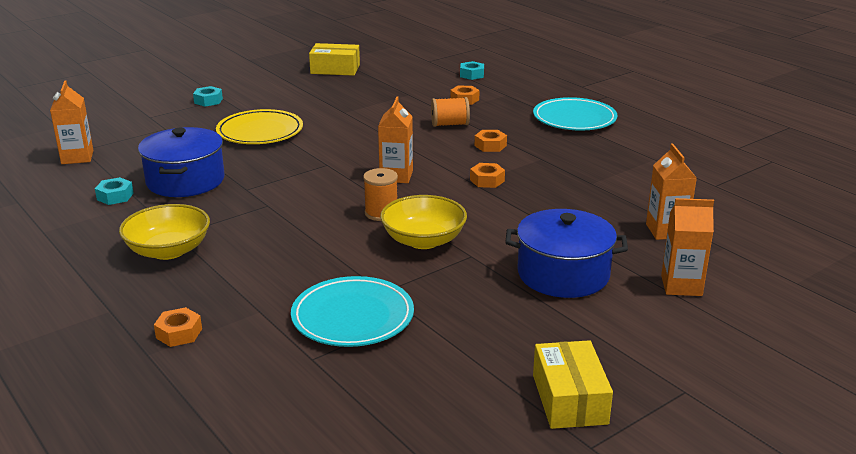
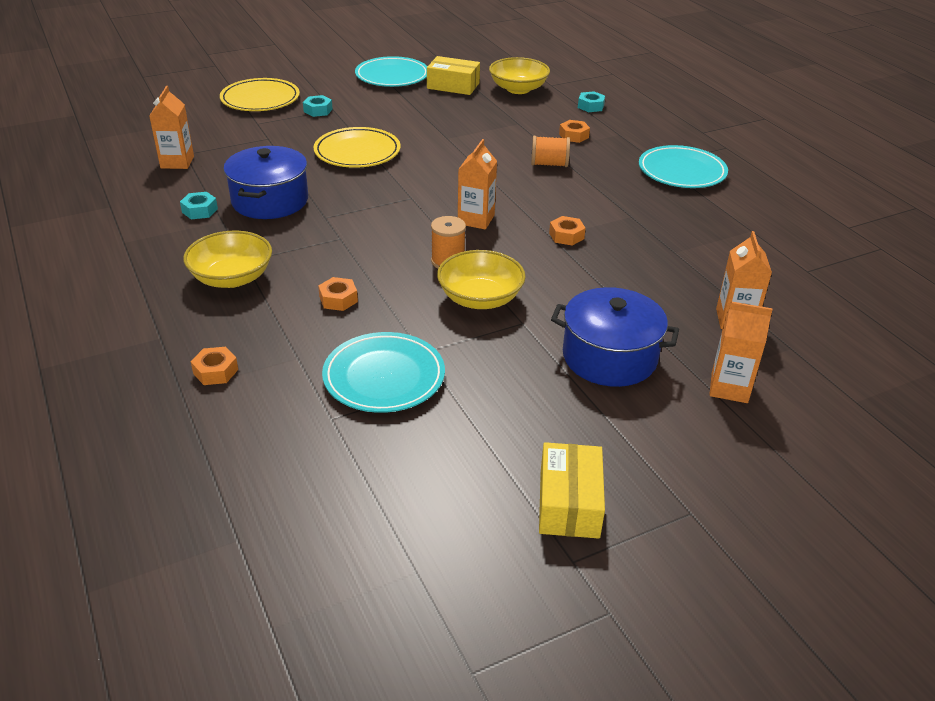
camera: 10 degrees right, 10 degrees up
orange nut [475,130,507,152] -> orange nut moved to [318,277,358,311]
none -> yellow plate [220,78,300,111]
none -> turquoise plate [355,56,428,87]
none -> yellow bowl [489,57,550,94]

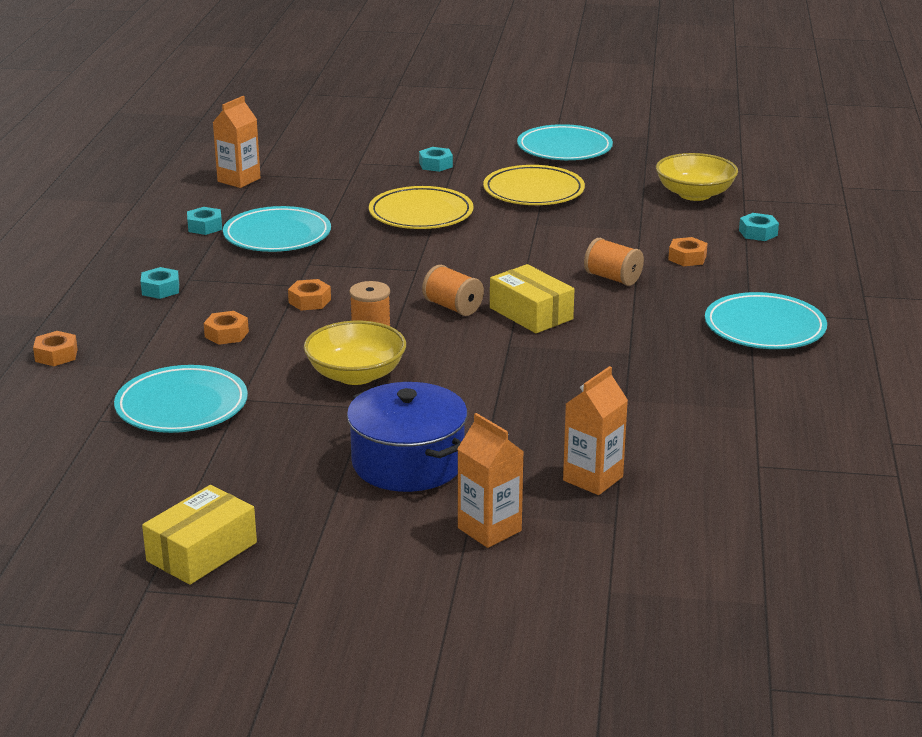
camera: 35 degrees right, 10 degrees down
yellow bowl [183,231,272,288] -> turquoise nut [141,267,179,299]
yellow plate [220,78,300,111] -> yellow plate moved to [483,165,585,205]
blue pot [223,146,308,219] -> turquoise plate [223,206,331,252]
yellow box [427,56,480,95] -> yellow box moved to [490,264,574,333]
orange carton [458,139,497,229] -> orange spool [422,265,484,316]
orange nut [549,216,586,246] -> orange nut moved to [288,279,331,310]

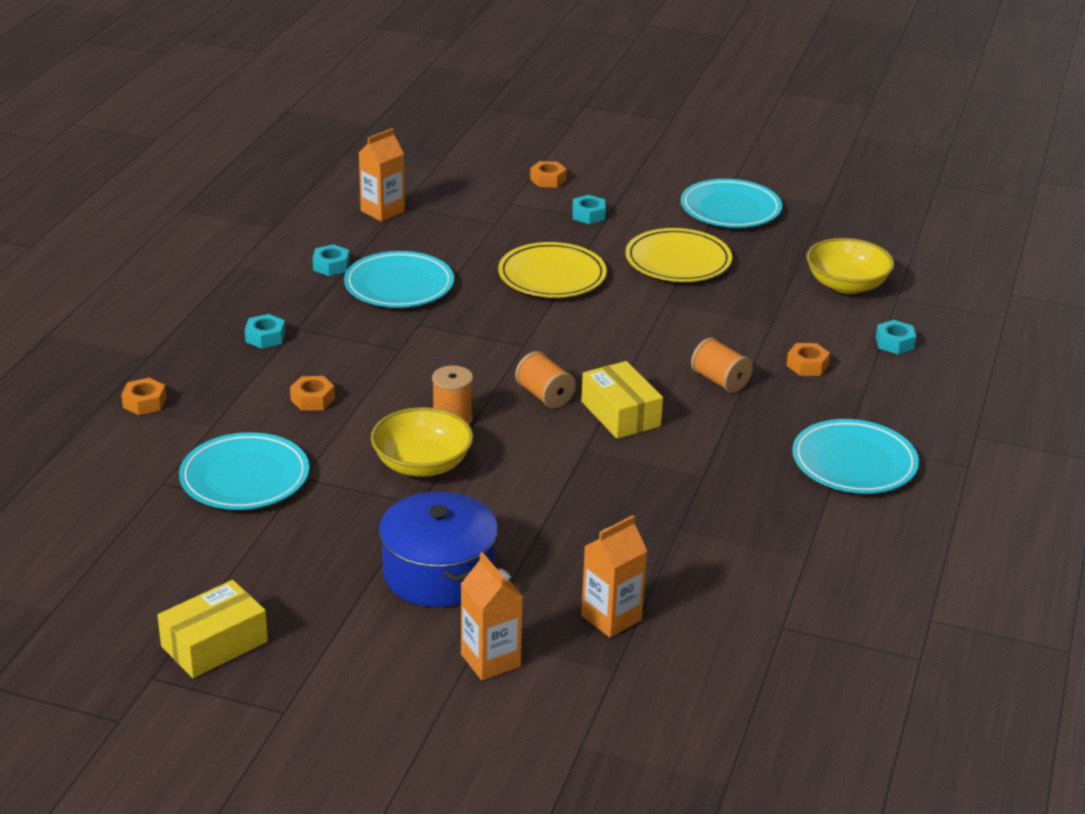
camera: 10 degrees right, 5 degrees up
orange nut [288,279,331,310] -> orange nut moved to [530,161,567,188]

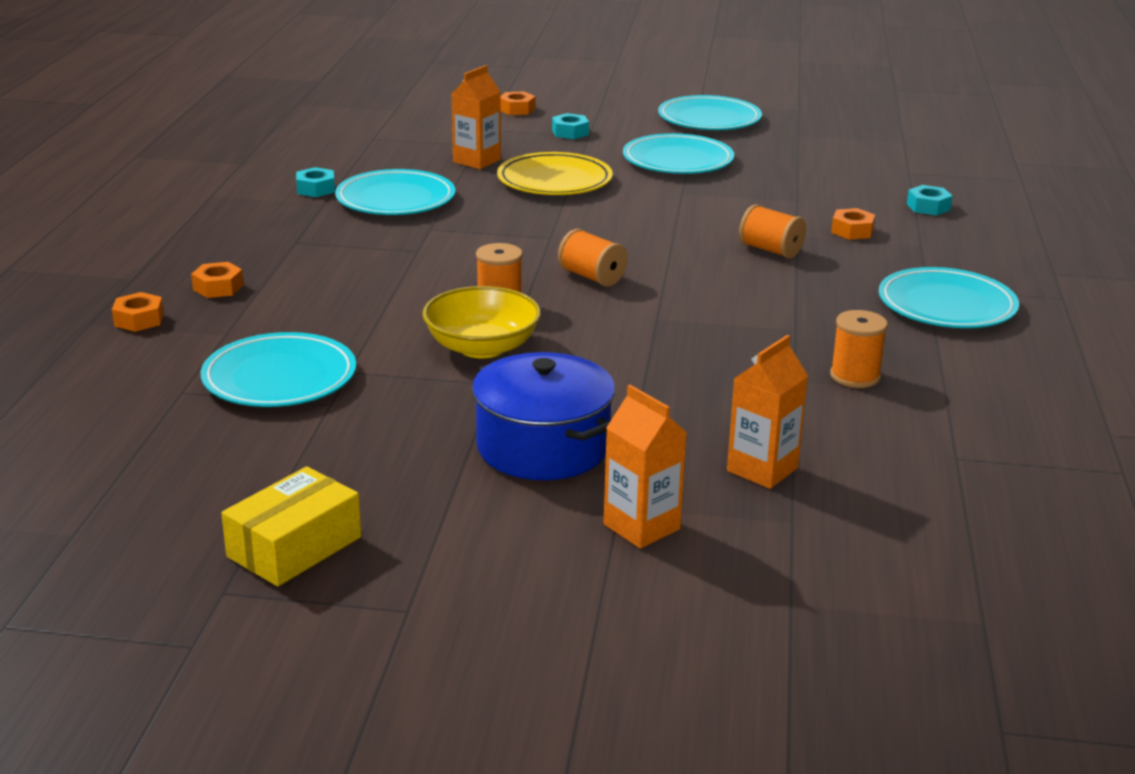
camera: 10 degrees left, 5 degrees down
turquoise nut [245,314,285,349] -> none
orange nut [290,376,335,411] -> orange nut moved to [191,262,244,298]
orange carton [359,128,405,222] -> orange carton moved to [452,65,501,169]
yellow box [581,361,663,439] -> none
yellow plate [625,228,732,282] -> turquoise plate [623,133,734,174]
yellow bowl [807,238,894,294] -> none
none -> orange spool [830,310,888,388]

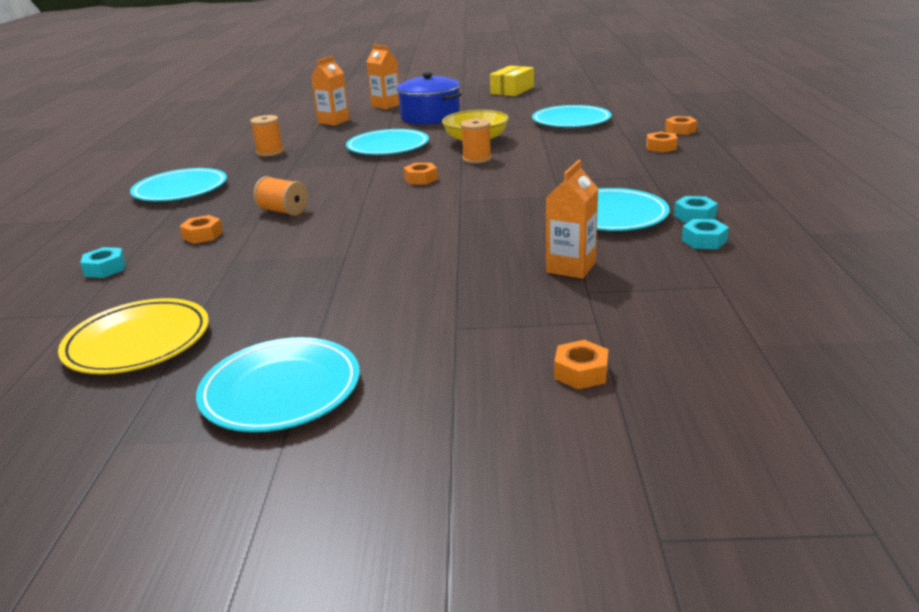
camera: 175 degrees right, 0 degrees up
yellow plate [497,152,613,195] -> yellow plate moved to [58,298,209,374]
turquoise nut [552,113,589,139] -> turquoise nut moved to [682,219,729,249]
orange spool [558,229,628,287] -> orange nut [404,163,438,185]
turquoise plate [623,133,734,174] -> turquoise plate moved to [346,129,429,155]

